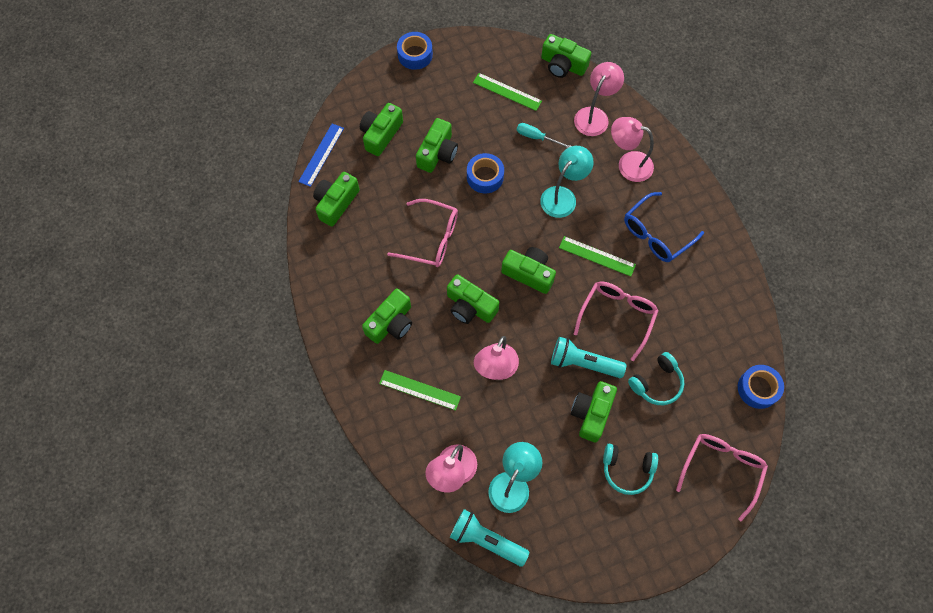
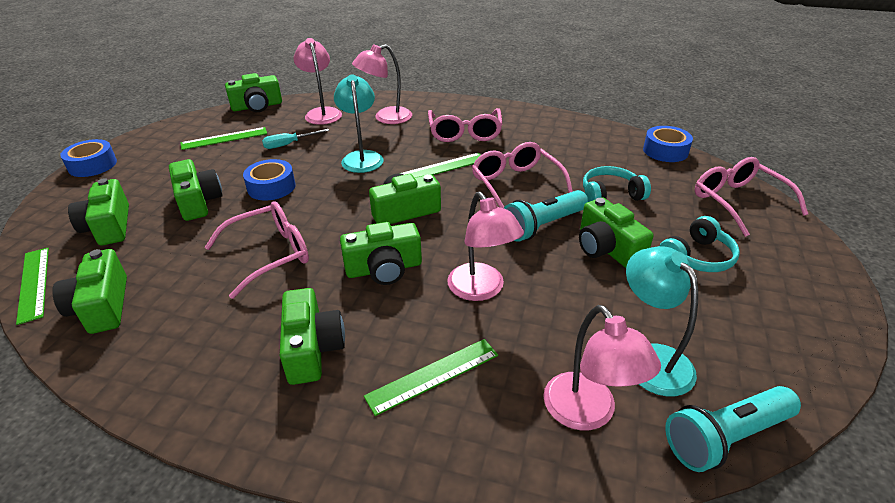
camera: 50 degrees left, 30 degrees down
blue ruler [298,123,344,187] -> green ruler [16,248,49,325]
blue glasses [624,192,704,262] -> pink glasses [428,108,503,142]
turquoise headphones [628,352,684,405] -> turquoise headphones turned 105 degrees counterclockwise [583,166,651,202]

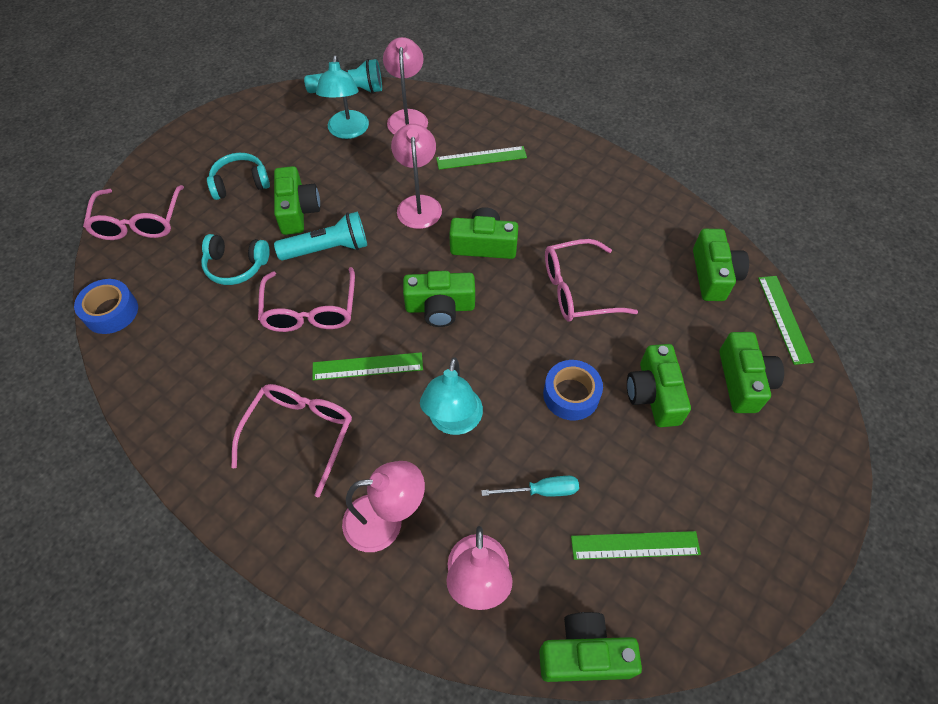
camera: 160 degrees left, 20 degrees up
blue tape [60,139,117,177] -> none
green camera [280,288,345,385] -> none

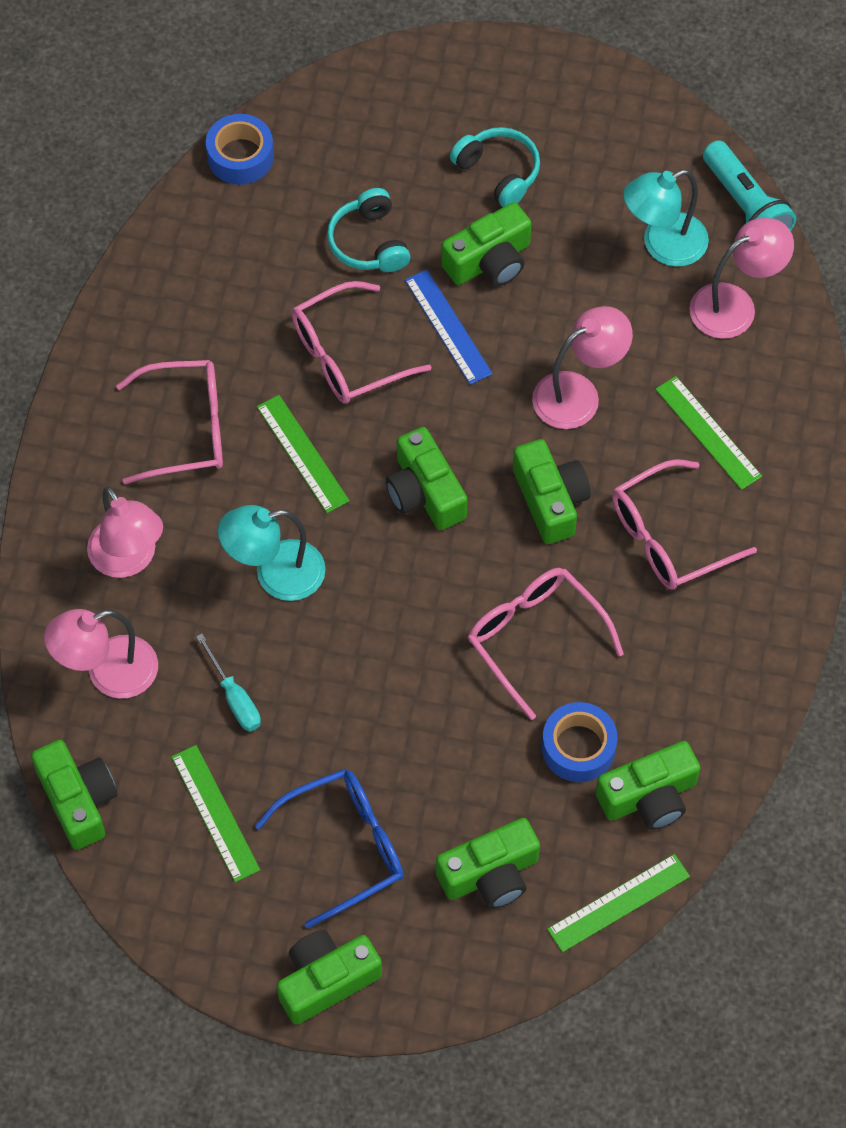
camera: 65 degrees right, 5 degrees up
pink glasses [83,185,184,240] -> pink glasses moved to [612,459,757,589]
turquoise flashlight [274,212,367,261] -> blue ruler [405,270,493,385]
blue tape [543,360,603,420] -> blue tape moved to [542,702,618,782]
green camera [627,344,691,427] -> green camera moved to [277,930,382,1025]
none -> blue glasses [255,769,403,928]

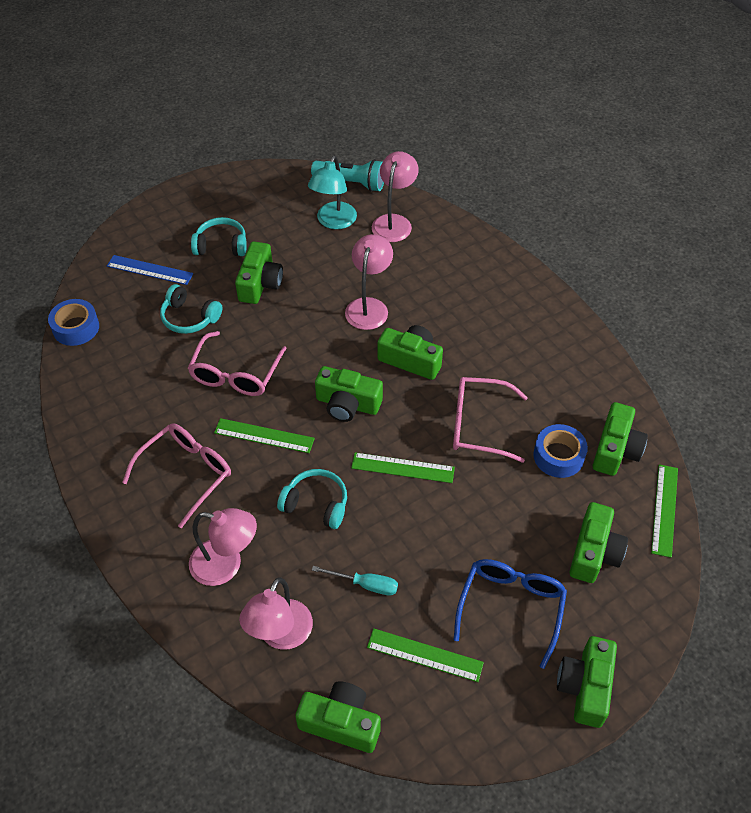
camera: 45 degrees left, 10 degrees down
turquoise lamp [218,505,326,601] -> turquoise headphones [277,469,347,529]
blue ruler [405,270,493,385] -> blue ruler moved to [107,255,193,285]
pink glasses [612,459,757,589] -> none
green ruler [655,376,762,490] -> green ruler moved to [351,453,455,483]

